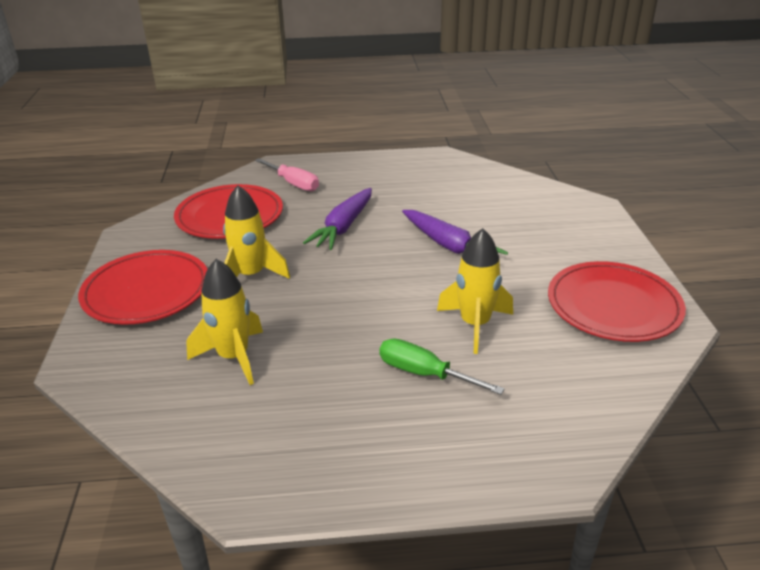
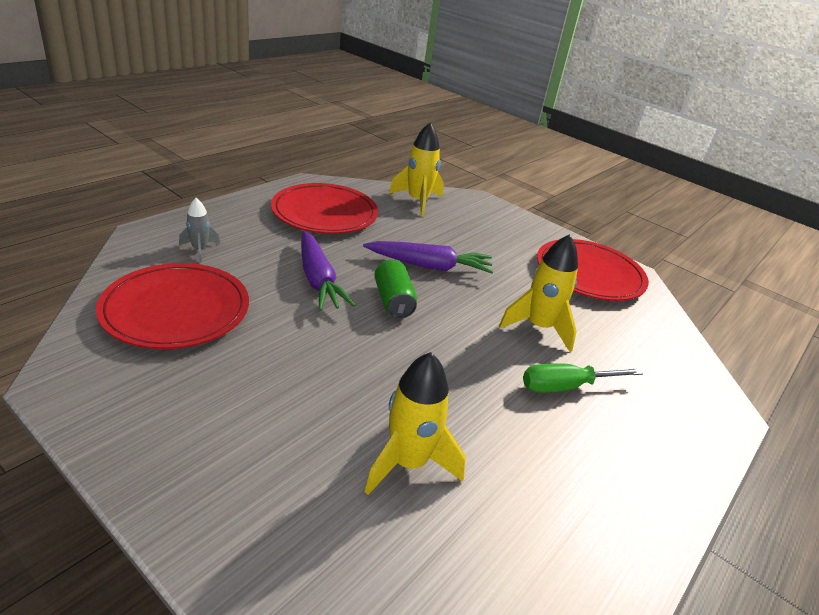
camera: 50 degrees left, 0 degrees up
red plate [78,250,207,325] -> red plate moved to [271,183,378,234]
yellow rocket [223,185,290,279] -> yellow rocket moved to [389,123,444,217]
pink screwdriver [255,158,319,191] -> grey rocket [179,198,220,262]
none -> green can [374,260,417,318]

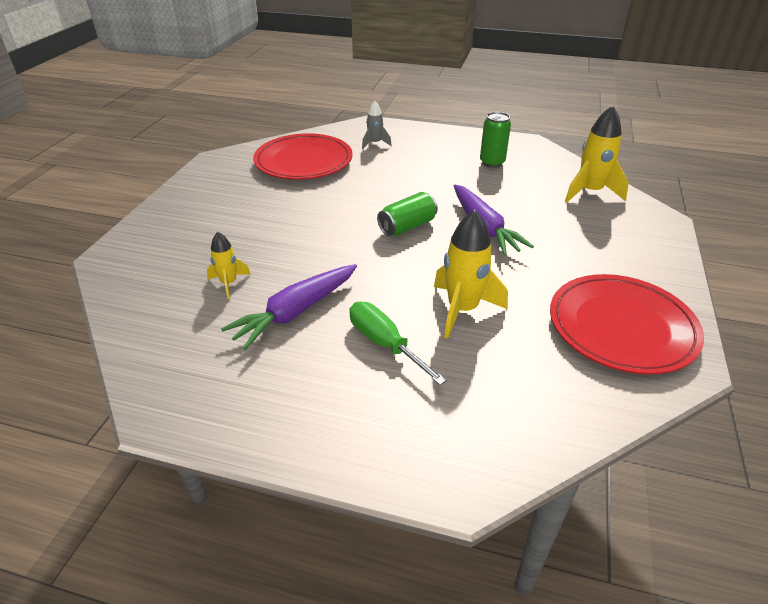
camera: 70 degrees right, 5 degrees up
red plate [271,183,378,234] -> green can [480,112,511,168]
purple carrot [301,231,355,311] -> purple carrot moved to [221,264,357,350]
yellow rocket [365,352,466,495] -> yellow rocket [207,232,251,299], size x0.56

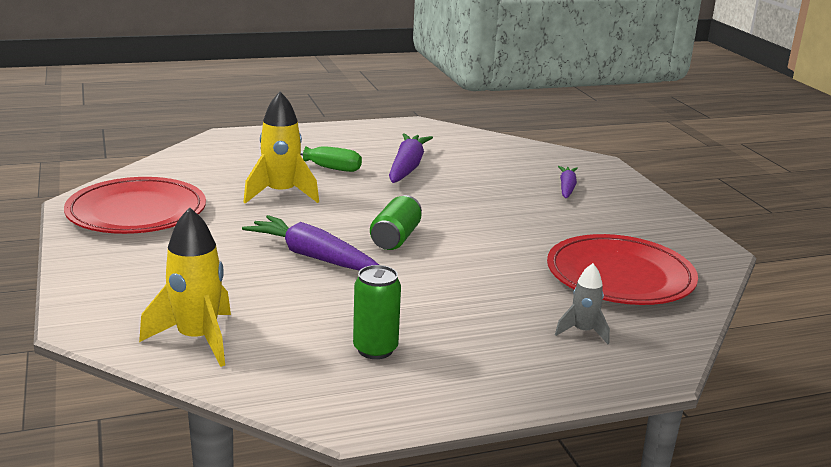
camera: 145 degrees right, 15 degrees down
yellow rocket [207,232,251,299] -> none
none -> purple carrot [558,166,578,198]

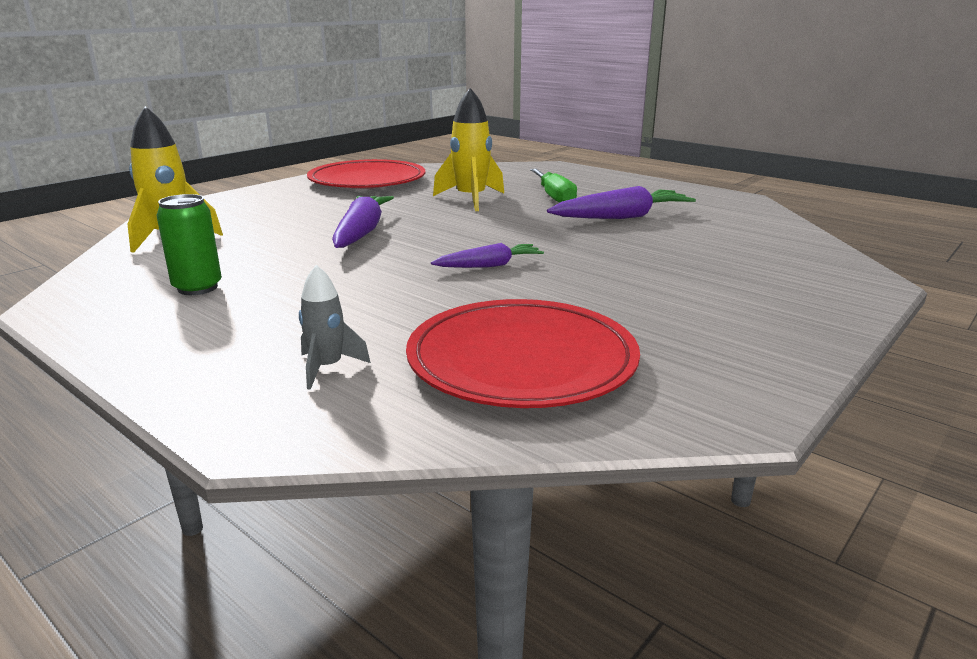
camera: 60 degrees right, 0 degrees up
green can [370,195,422,250] -> none
purple carrot [558,166,578,198] -> purple carrot moved to [431,243,544,268]

